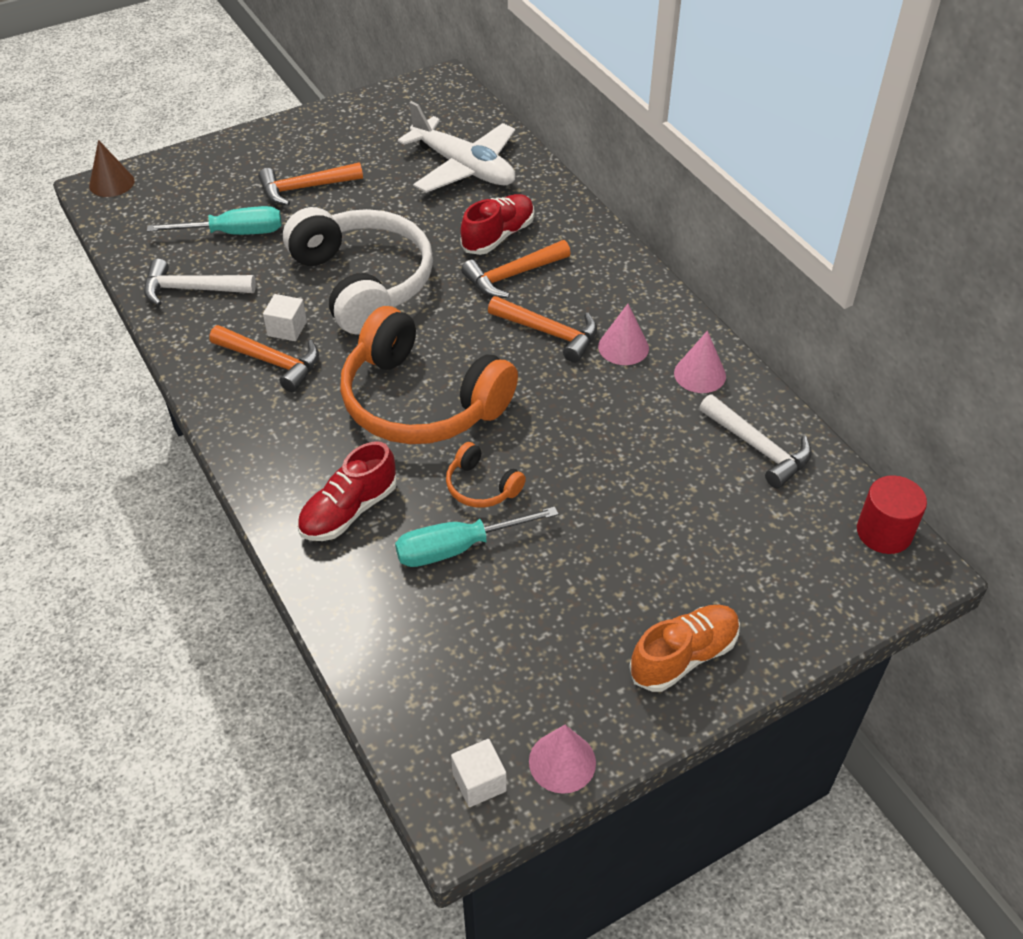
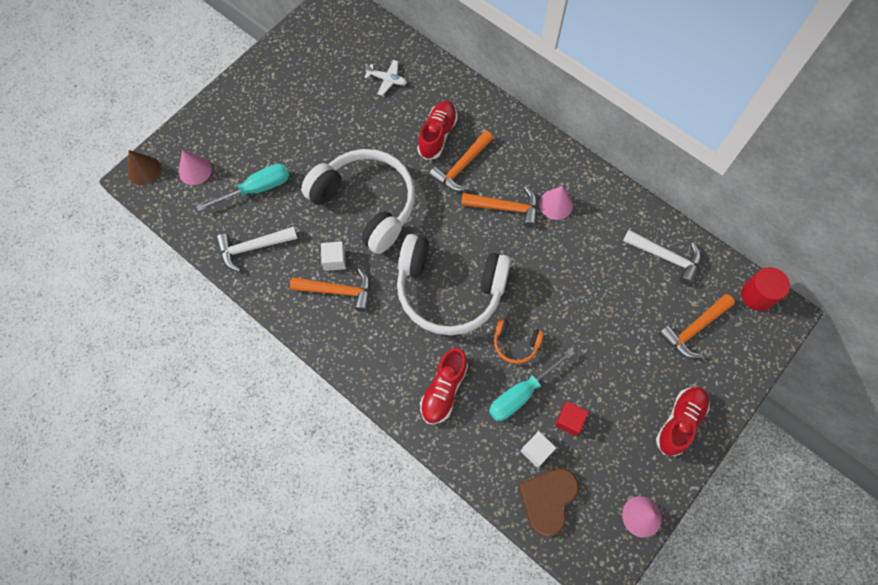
camera: 20 degrees left, 20 degrees up
orange hammer [258,162,363,206] -> orange hammer moved to [659,294,735,358]
orange headphones [340,306,518,444] -> white headphones [397,234,511,335]
white plane [398,101,515,193] -> white plane [364,60,407,96], size x0.45
white cube [451,739,507,807] -> white cube moved to [521,431,556,468]
orange shoe [629,604,740,692] -> red shoe [656,387,709,456]
pink cone [674,331,726,393] -> pink cone moved to [178,150,212,185]
none -> brown heart [519,468,579,537]
none -> red cube [555,401,589,436]

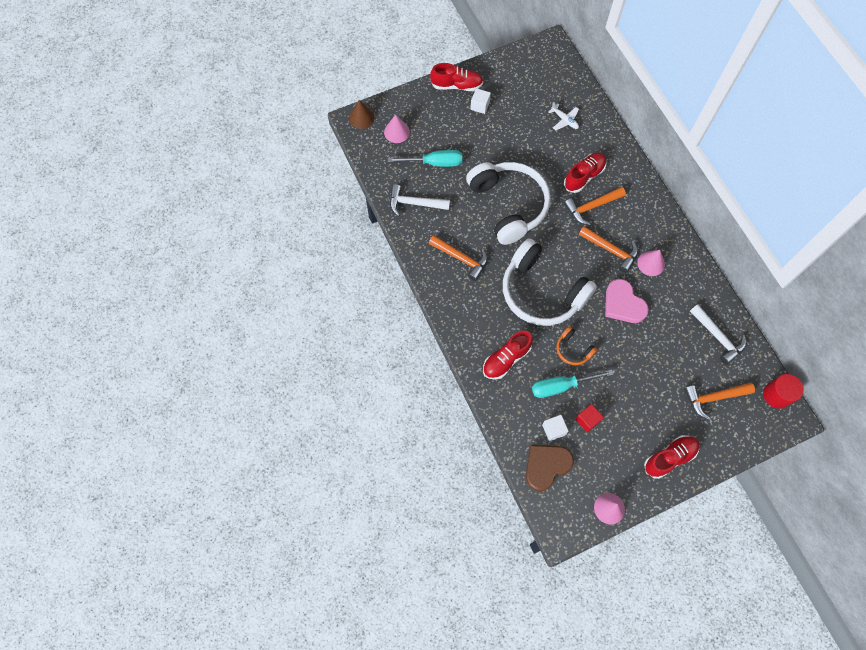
camera: 25 degrees right, 0 degrees up
white cube [321,241,346,271] -> white cube moved to [470,88,491,114]
none -> red shoe [430,63,483,91]
none -> pink heart [605,279,649,323]

